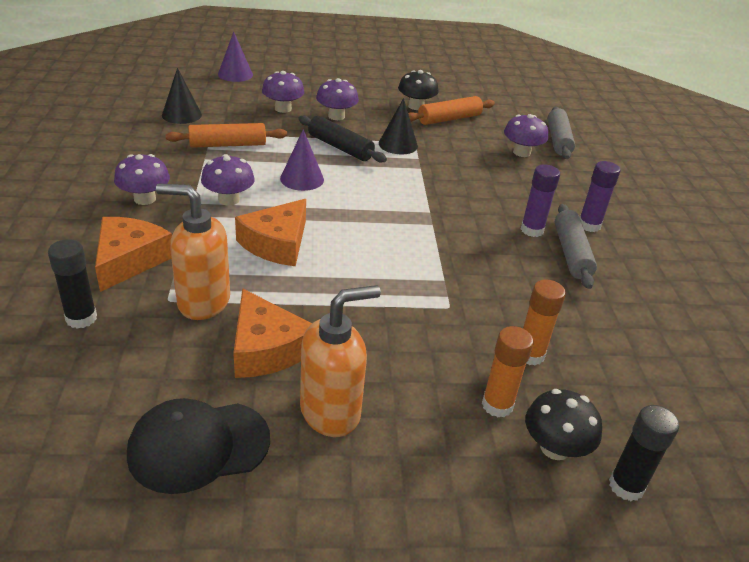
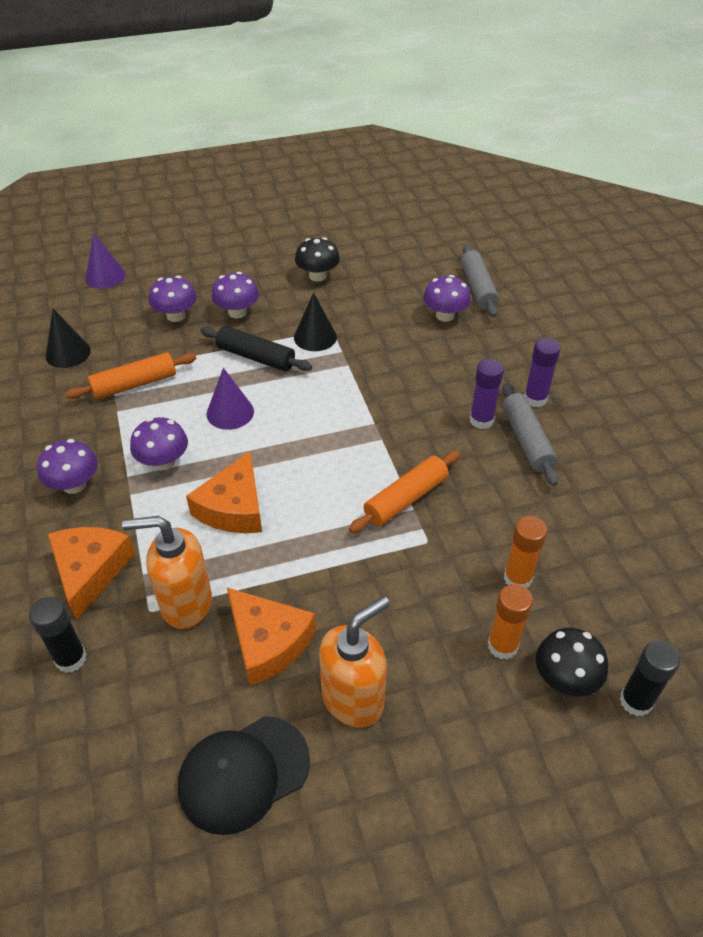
camera: 10 degrees left, 10 degrees up
orange rolling pin [408,96,495,125] -> orange rolling pin moved to [349,451,460,533]

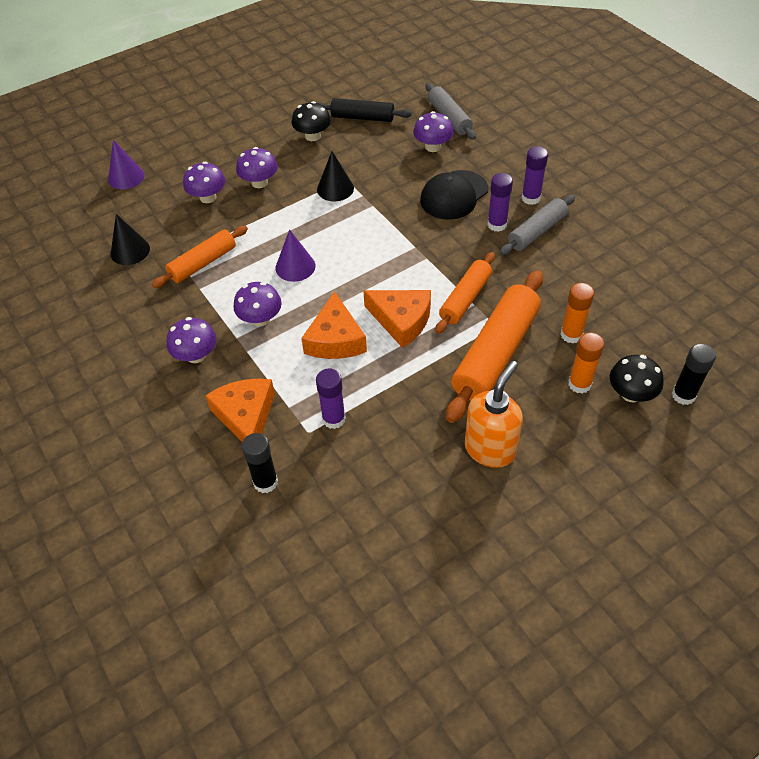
camera: 15 degrees left, 5 degrees up
orange soap dispenser [122,516,212,629] -> purple glue stick [316,369,346,429]
black cap [178,716,310,835] -> black cap moved to [420,170,488,220]
black rolling pin [200,326,312,371] -> black rolling pin moved to [318,98,412,122]
orange cheese [227,588,316,686] -> orange cheese moved to [363,290,431,348]
grey rolling pin [502,383,558,486] -> grey rolling pin turned 75 degrees clockwise [500,195,575,255]
none -> orange rolling pin [446,270,543,423]

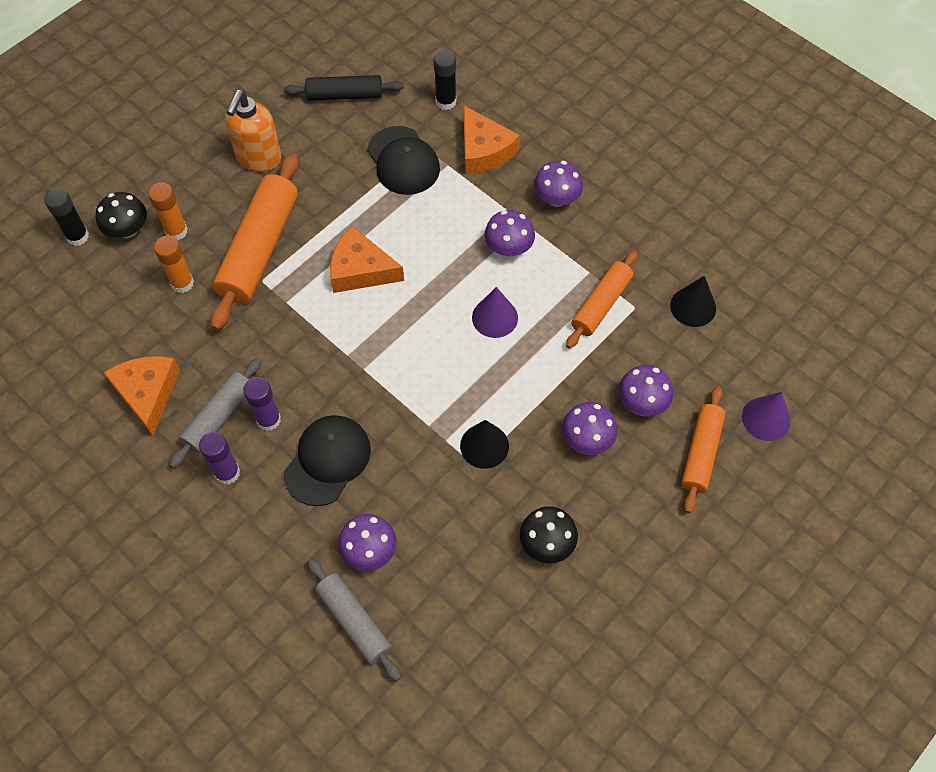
camera: 165 degrees right, 10 degrees up
orange cheese [301,291,367,359] -> orange cheese moved to [104,356,180,436]
purple glue stick [316,369,346,429] -> black cap [367,126,440,195]
black rolling pin [318,98,412,122] -> black rolling pin moved to [284,75,404,101]
orange rolling pin [436,252,495,334] -> orange rolling pin moved to [681,386,726,513]

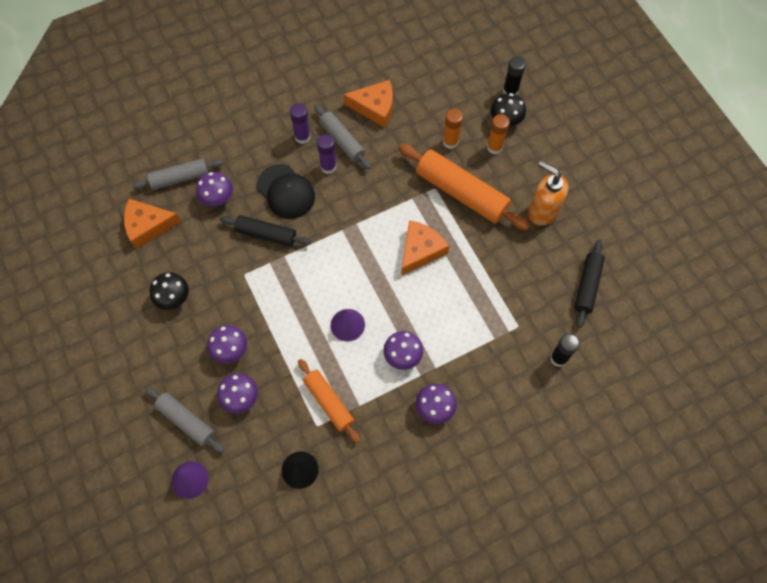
camera: 110 degrees right, 5 degrees up
black cap [367,126,440,195] -> none
black cone [460,420,509,469] -> none
orange cheese [464,106,520,174] -> orange cheese moved to [124,199,181,249]
orange rolling pin [681,386,726,513] -> grey rolling pin [145,386,224,453]
none -> black rolling pin [220,215,311,247]

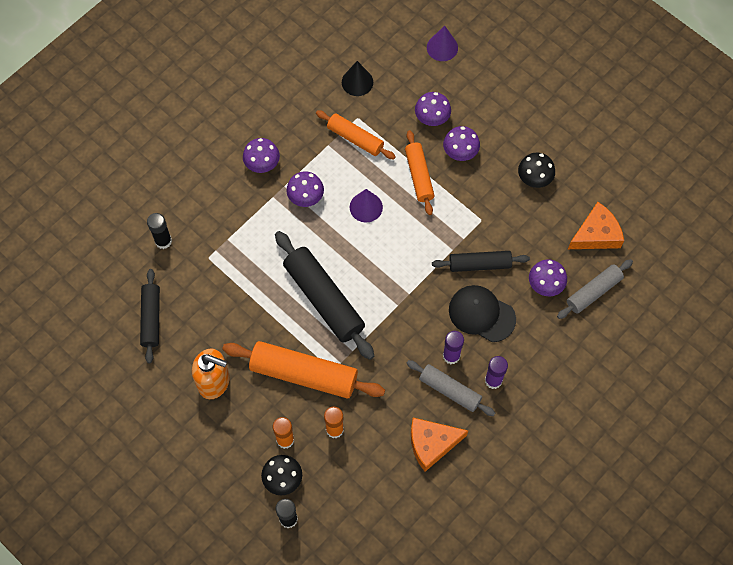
camera: 160 degrees right, 0 degrees up
grey rolling pin [145,386,224,453] -> none
orange cheese [401,220,449,276] -> black rolling pin [275,231,374,360]
none -> orange rolling pin [405,130,435,215]

